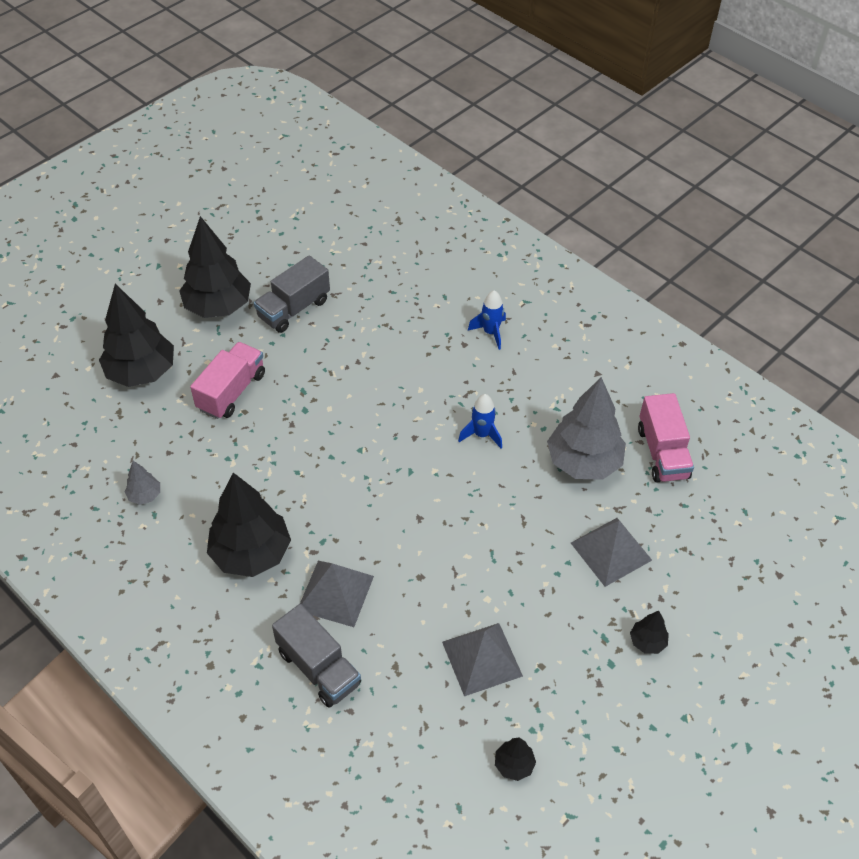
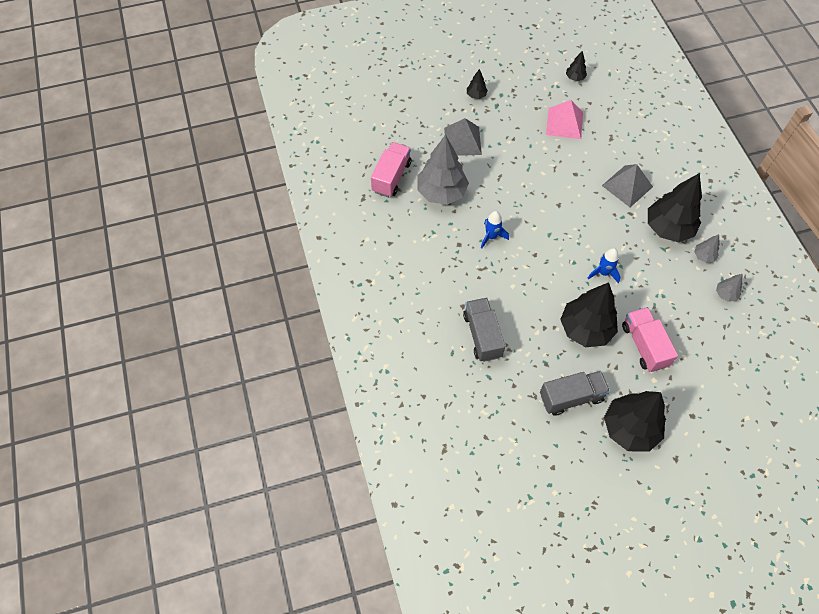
camera: 150 degrees left, 10 degrees up
black tree [99,284,174,387] -> black tree moved to [560,282,618,347]
pink truck [190,342,265,419] -> pink truck turned 105 degrees clockwise [622,307,678,372]
grey truck [272,604,361,708] -> grey truck moved to [463,298,505,362]
grey pyramid [442,623,523,696] -> pink pyramid [546,100,583,139]
blue rocket [468,290,506,350] -> blue rocket moved to [588,248,620,283]
none -> grey tree [694,234,720,263]

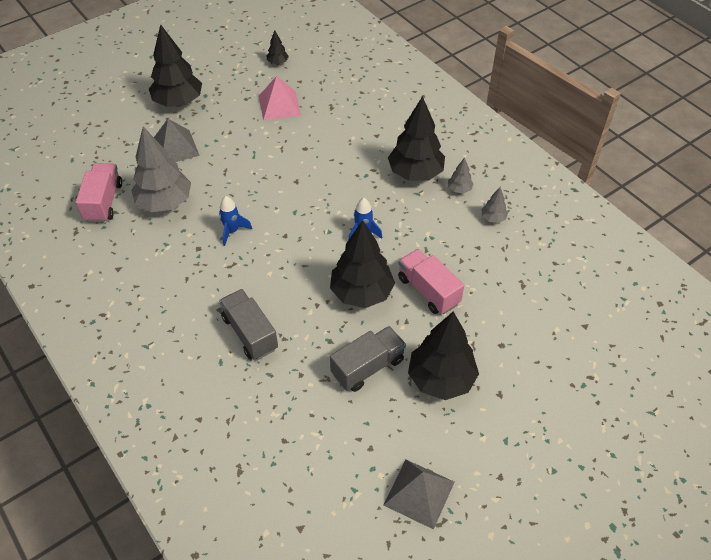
camera: 20 degrees left, 10 degrees down
black tree [467,69,488,99] -> black tree [149,24,202,107], size x2.24
grey pyramid [602,164,653,207] -> grey pyramid moved to [384,460,455,530]

